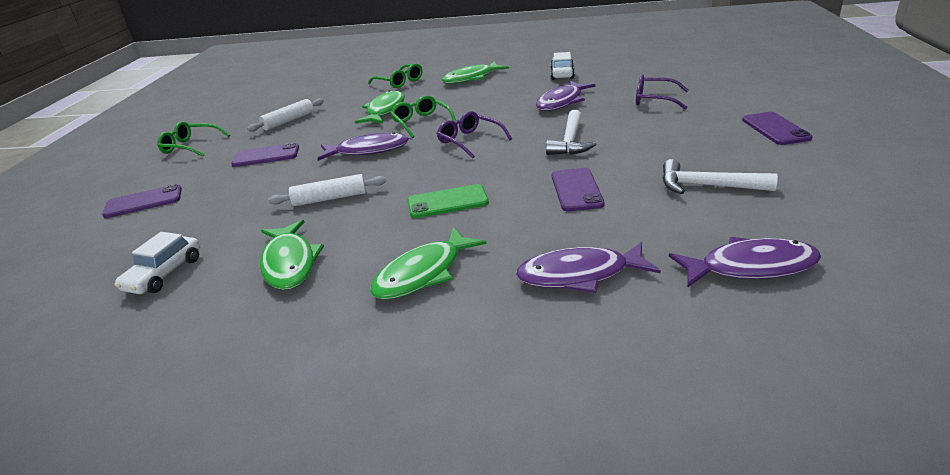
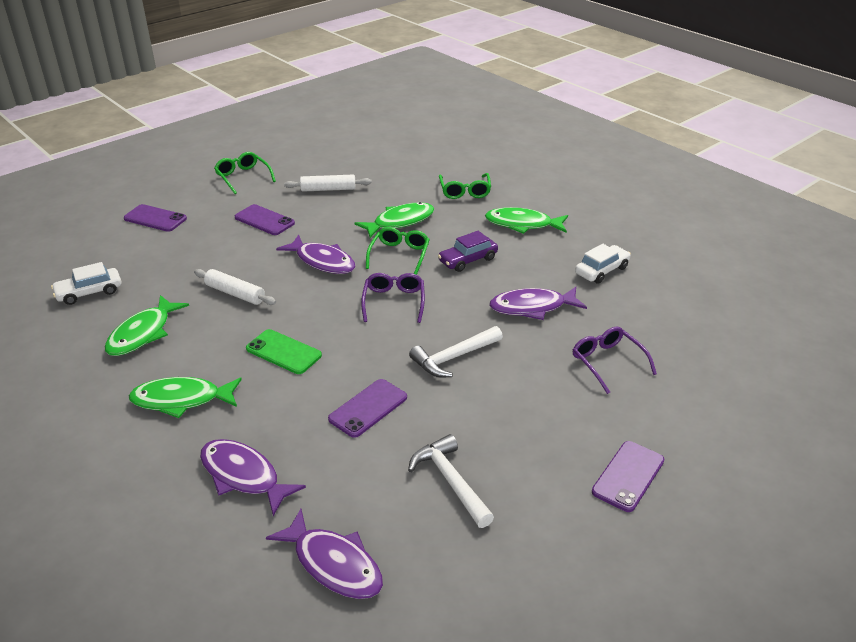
camera: 40 degrees right, 5 degrees up
none -> purple car [438,231,498,272]

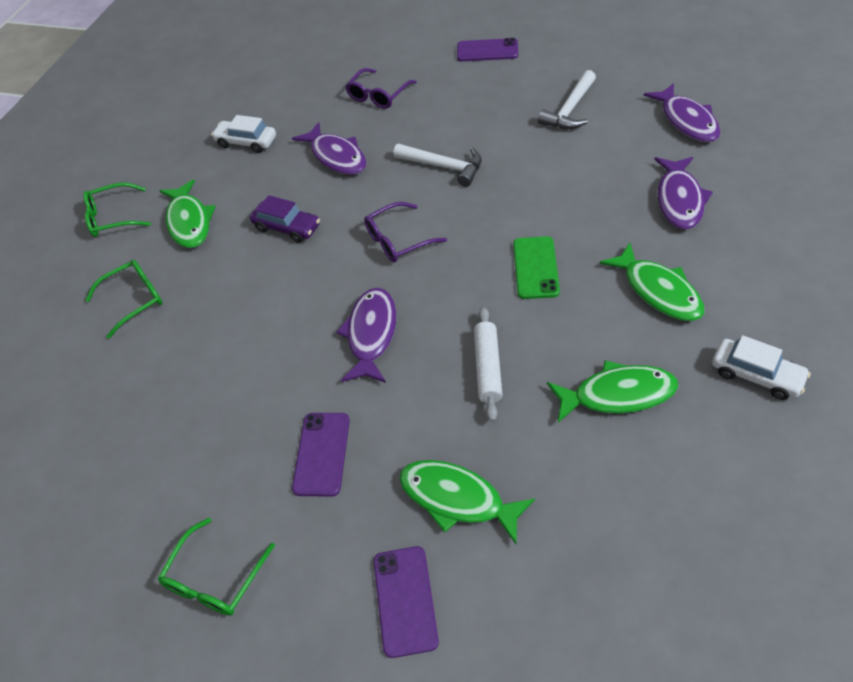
camera: 115 degrees left, 15 degrees up
white car [51,262,121,305] -> white car moved to [712,335,811,400]
purple fish [266,509,383,599] -> purple fish turned 150 degrees clockwise [643,83,721,142]
white rolling pin [284,174,372,192] -> none
purple phone [328,379,407,438] -> none
green fish [355,202,434,238] -> green fish moved to [399,460,535,544]
green glasses [366,227,430,275] -> green glasses moved to [83,182,151,237]

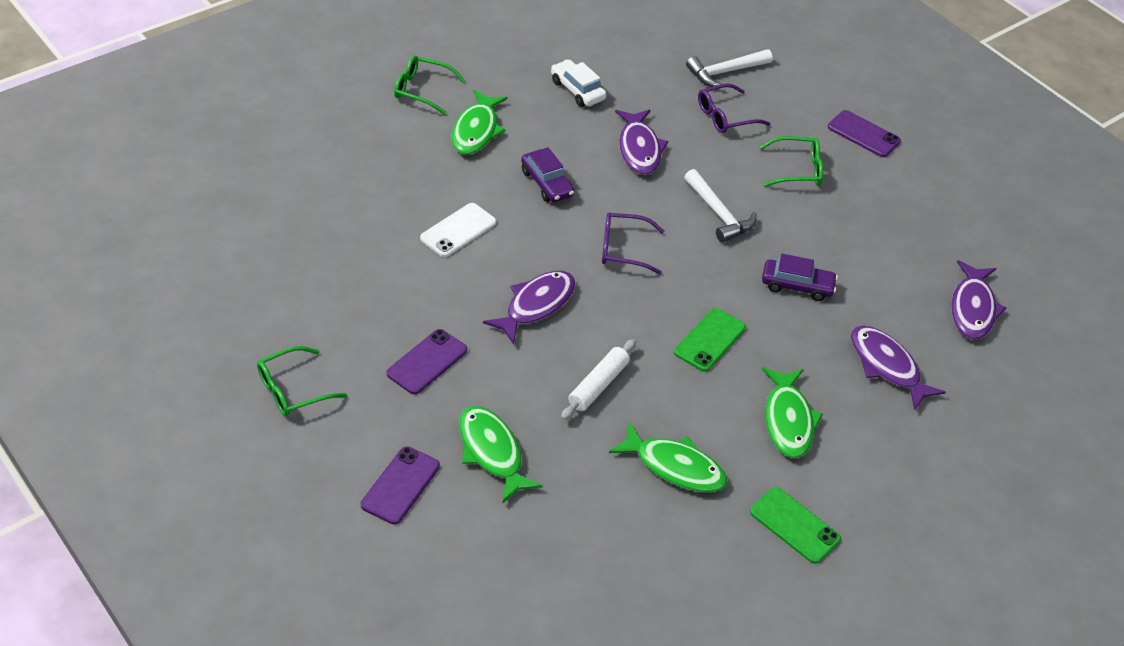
camera: 25 degrees right, 5 degrees down
green glasses [85,260,163,338] -> green glasses moved to [759,136,823,187]
white hammer [538,70,596,129] -> white hammer moved to [686,49,773,87]
purple fish [654,157,713,230] -> purple fish turned 105 degrees clockwise [851,325,946,411]
white car [712,335,811,400] -> green phone [750,487,841,564]
none -> white phone [420,203,496,257]
none -> purple car [762,254,838,301]

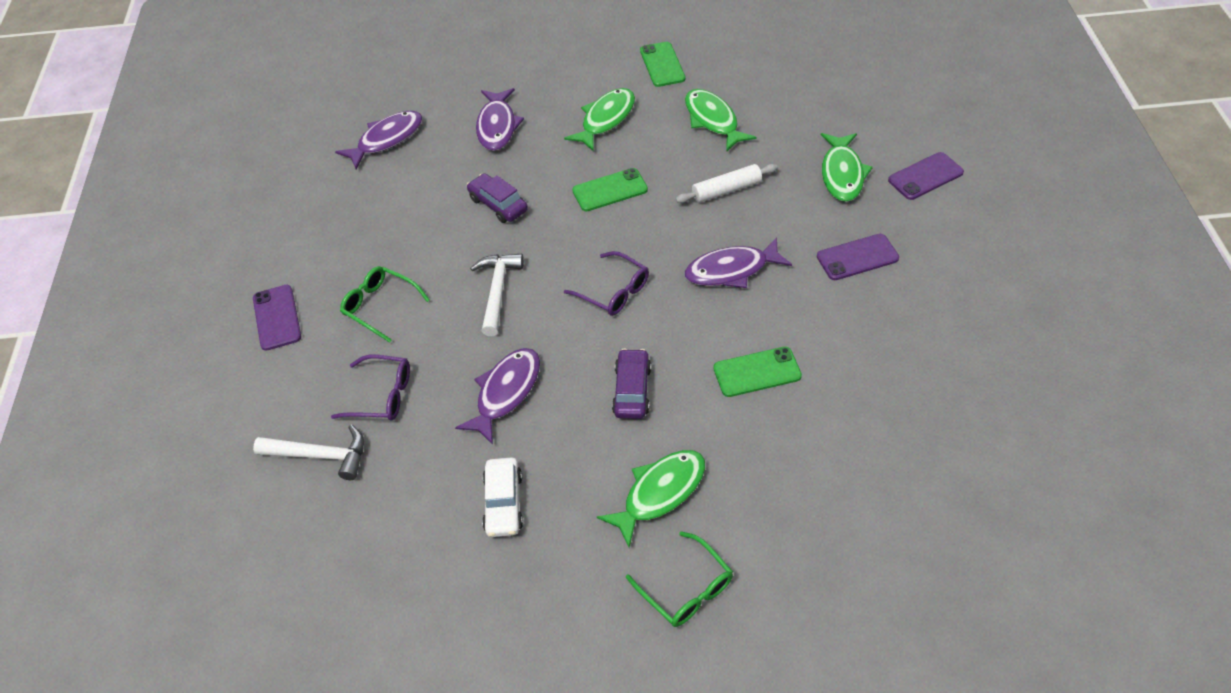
camera: 140 degrees left, 5 degrees up
green glasses [257,346,347,416] -> none
white phone [420,203,496,257] -> green phone [713,347,802,397]

